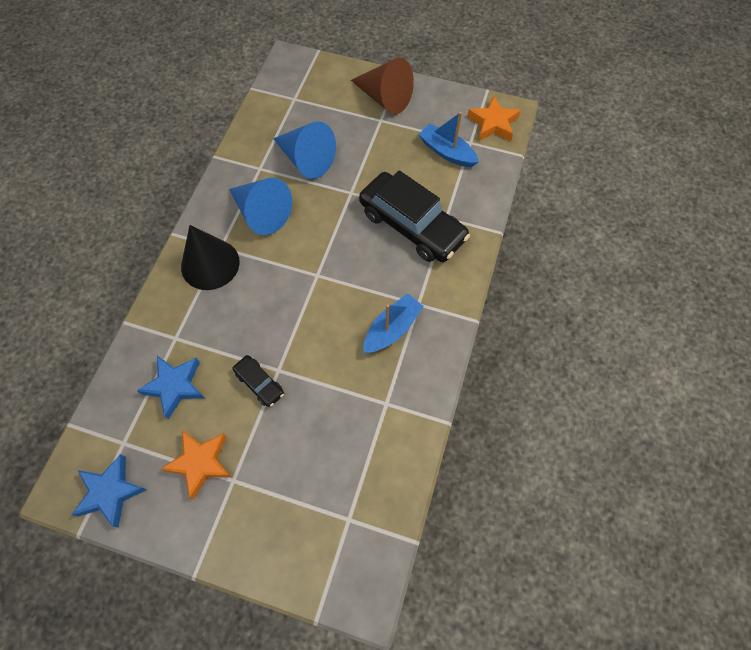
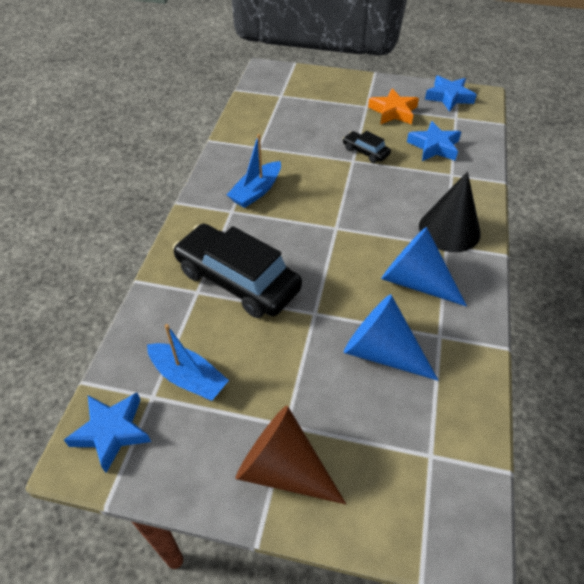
camera: 175 degrees right, 15 degrees down
orange star [467,96,521,141] -> blue star [64,392,151,473]

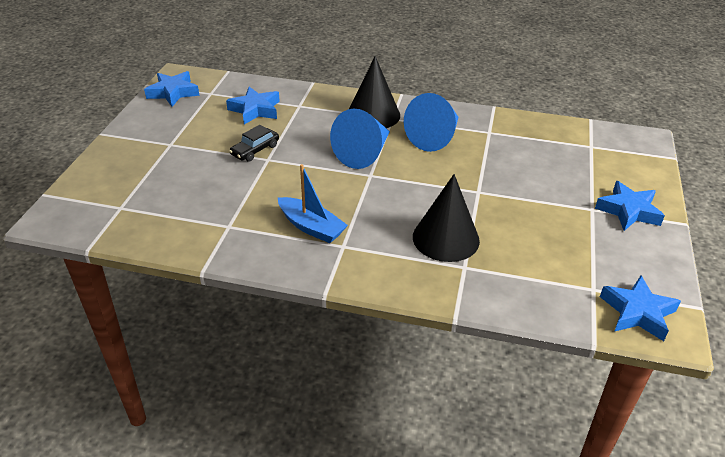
camera: 90 degrees left, 10 degrees down
blue boat [147,324,229,401] -> none
black car [173,224,302,318] -> black cone [413,174,480,262]
brown cone [236,405,346,504] -> blue star [595,181,665,231]
blue cone [344,294,438,381] -> blue cone moved to [330,109,390,169]
orange star [368,88,419,125] -> none

